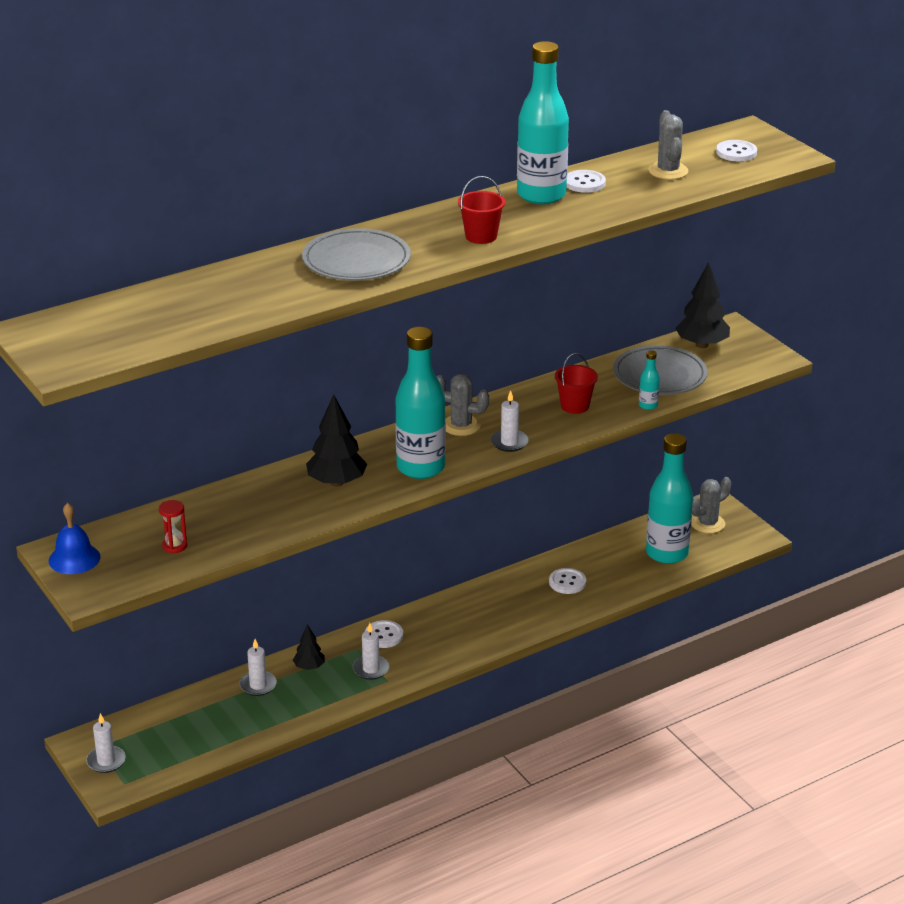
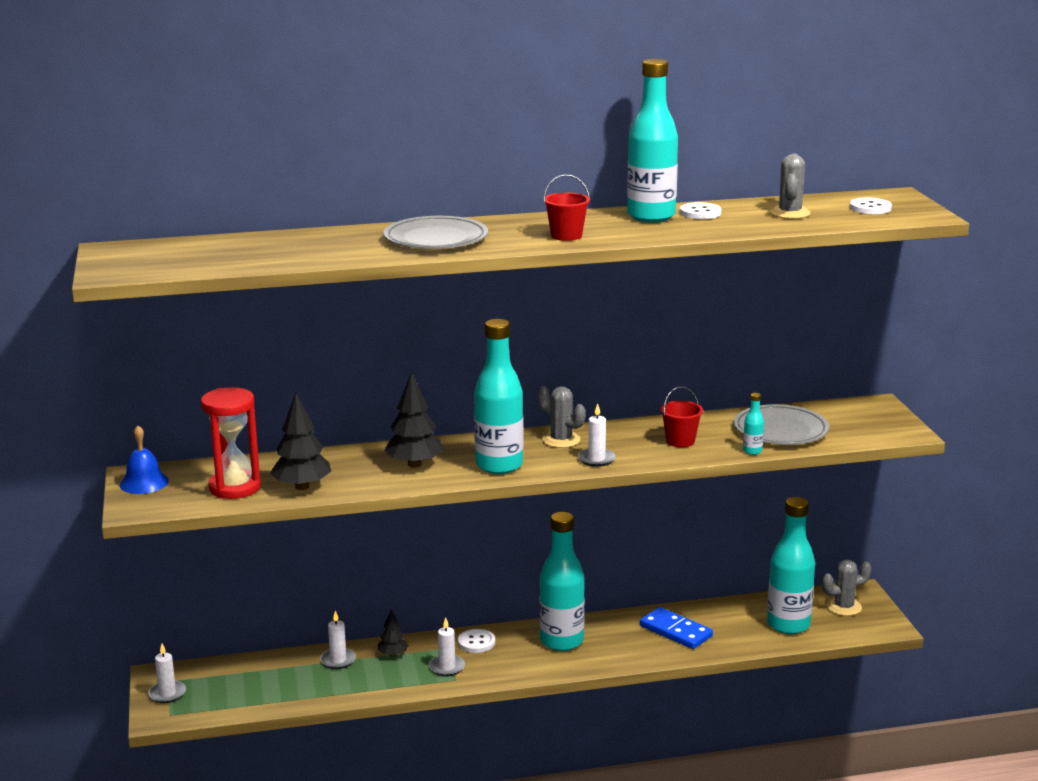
camera: 20 degrees right, 10 degrees down
red hourglass [159,500,187,553] -> red hourglass [201,387,261,499], size x2.17
white button [549,568,586,594] -> blue domino [640,607,713,649]
black tree [675,262,730,348] -> black tree moved to [270,393,331,490]
none -> turquoise bottle [539,512,585,651]

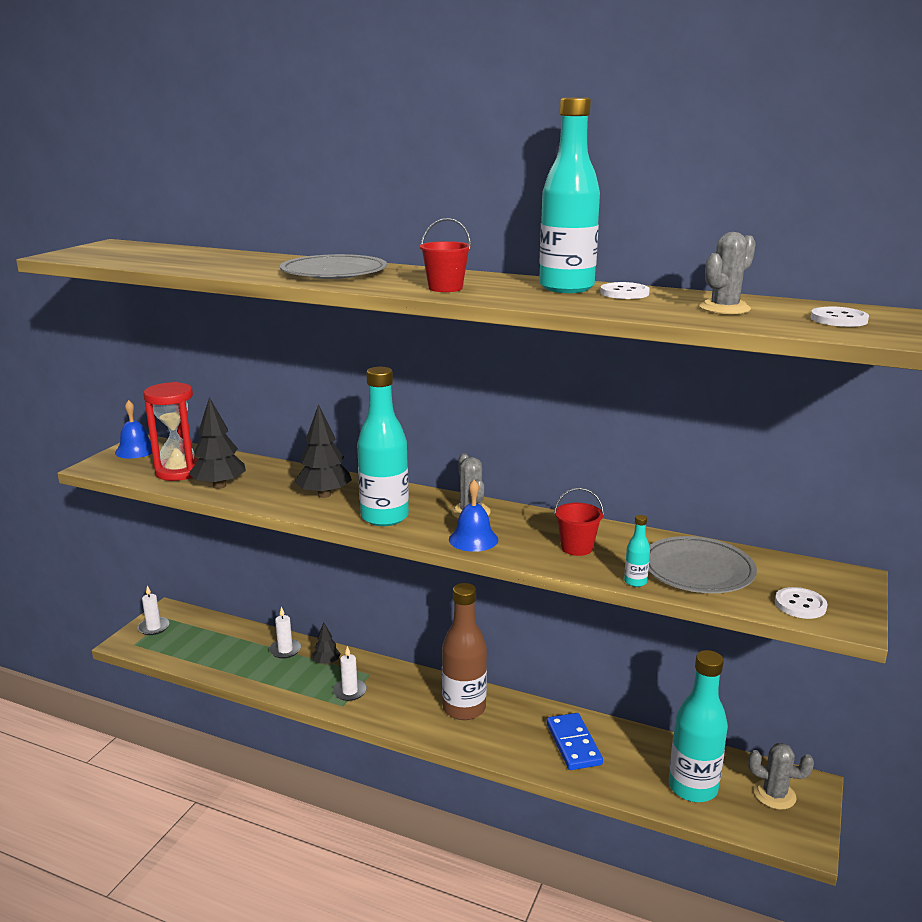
camera: 35 degrees right, 0 degrees up
white button [458,629,495,653] -> white button moved to [775,587,827,619]
turquoise bottle [539,512,585,651] -> brown bottle [442,583,487,720]
white candle [578,403,616,467] -> blue bell [449,480,498,552]

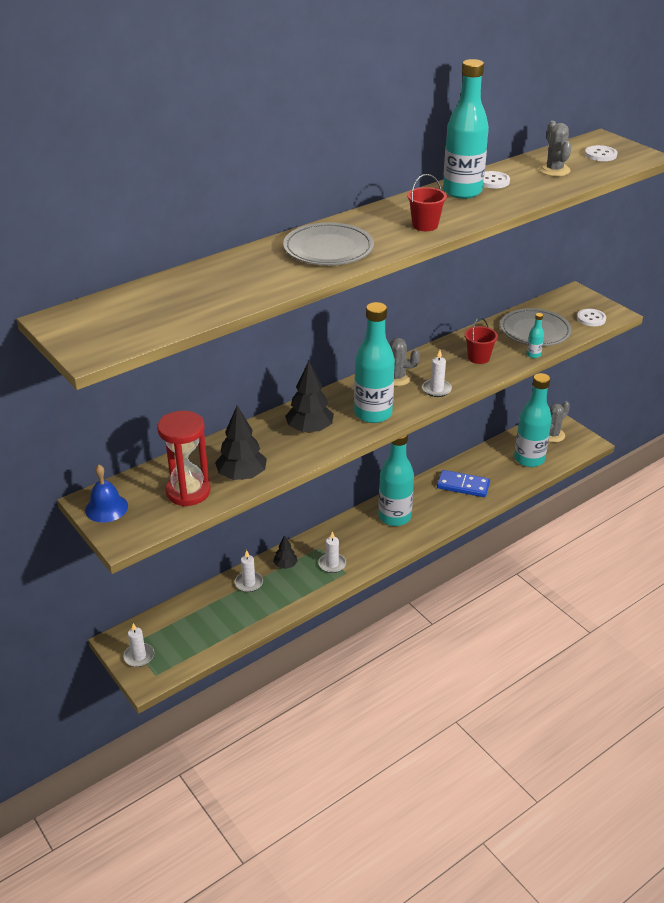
camera: 60 degrees left, 15 degrees up
brown bottle [442,583,487,720] -> turquoise bottle [378,435,414,526]
blue bell [449,480,498,552] -> white candle [422,350,452,397]

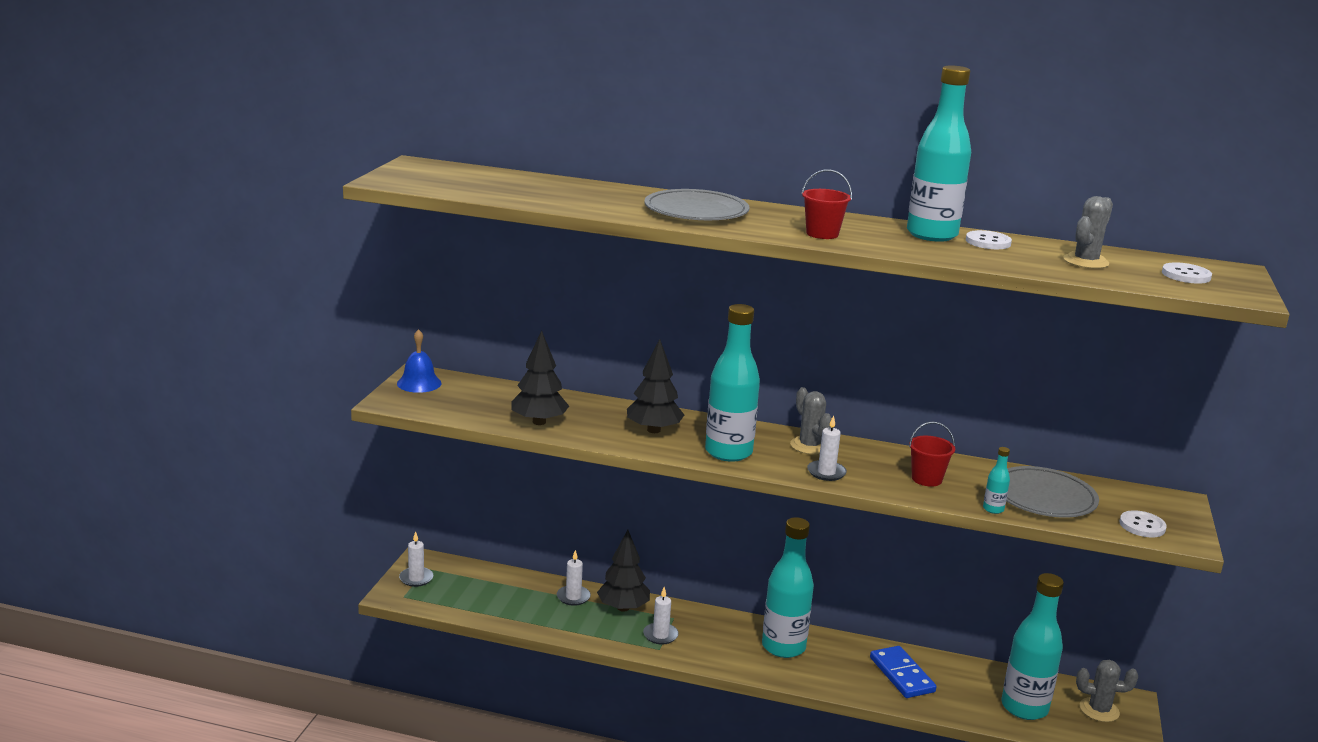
camera: 50 degrees right, 15 degrees down
red hourglass [157,411,211,507] -> none
black tree [273,535,298,569] -> black tree [597,530,650,612], size x1.77

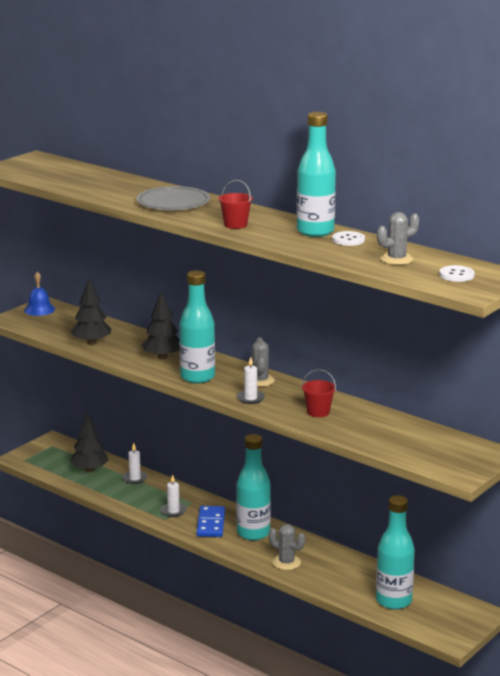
camera: 25 degrees right, 0 degrees up
white candle [399,531,433,587] -> none
black tree [597,530,650,612] -> black tree moved to [70,412,109,472]
blue domino [870,646,937,698] -> blue domino moved to [196,506,225,537]
turquoise bottle [983,447,1010,514] -> none
grey plate [1006,466,1099,517] -> none
grey cactus [1076,660,1138,722] -> grey cactus moved to [269,524,305,570]
white button [1120,510,1167,537] -> none

